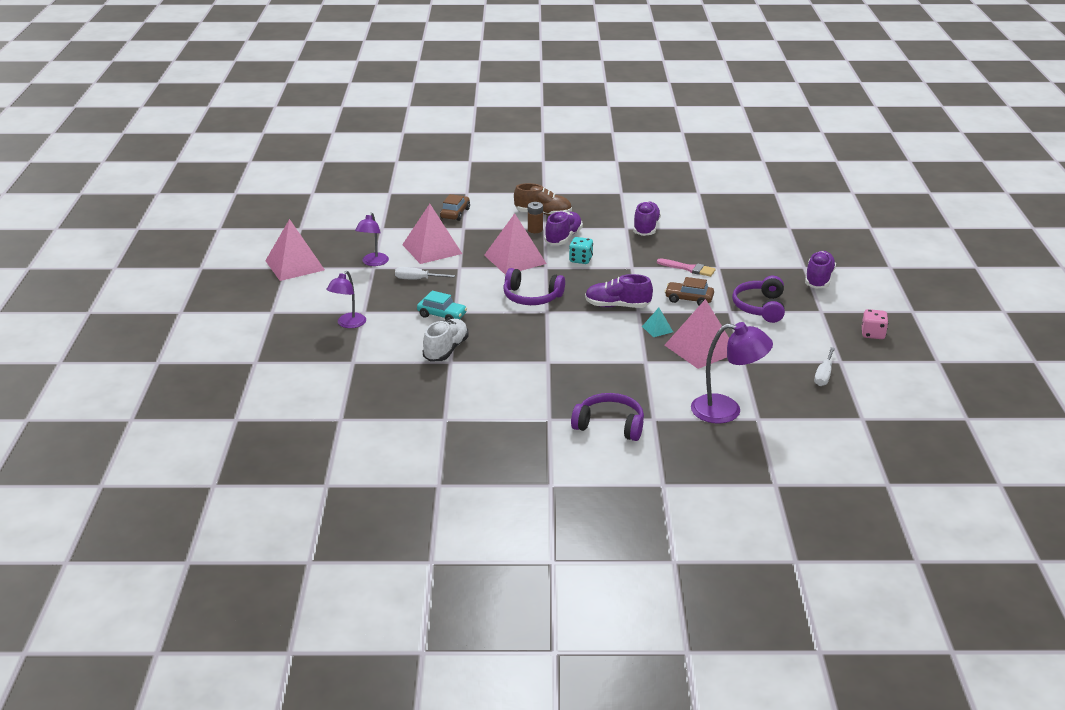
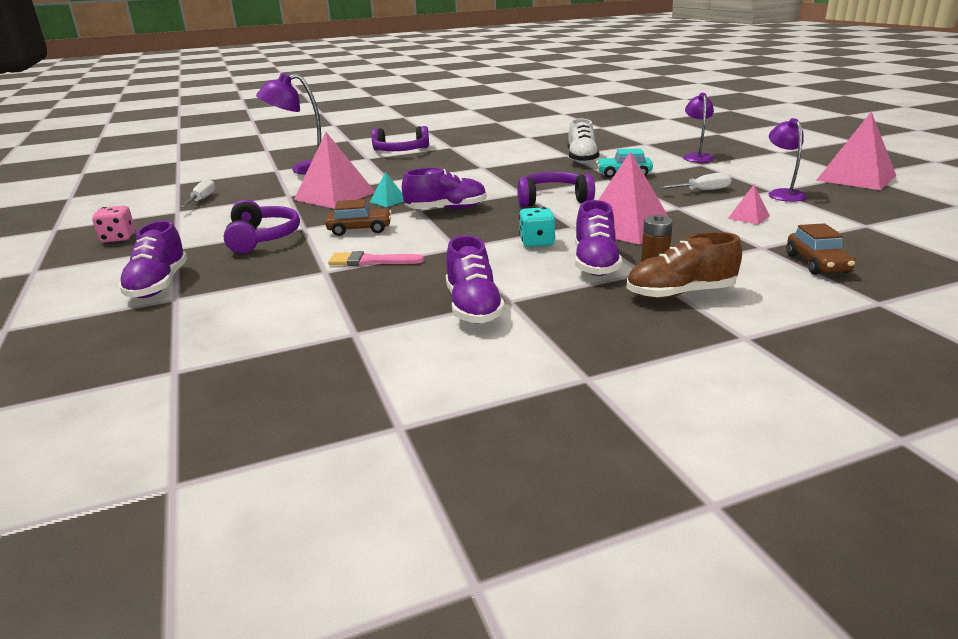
camera: 160 degrees right, 5 degrees down
pink pyramid [402,204,462,264] -> pink pyramid [728,185,770,225], size x0.46

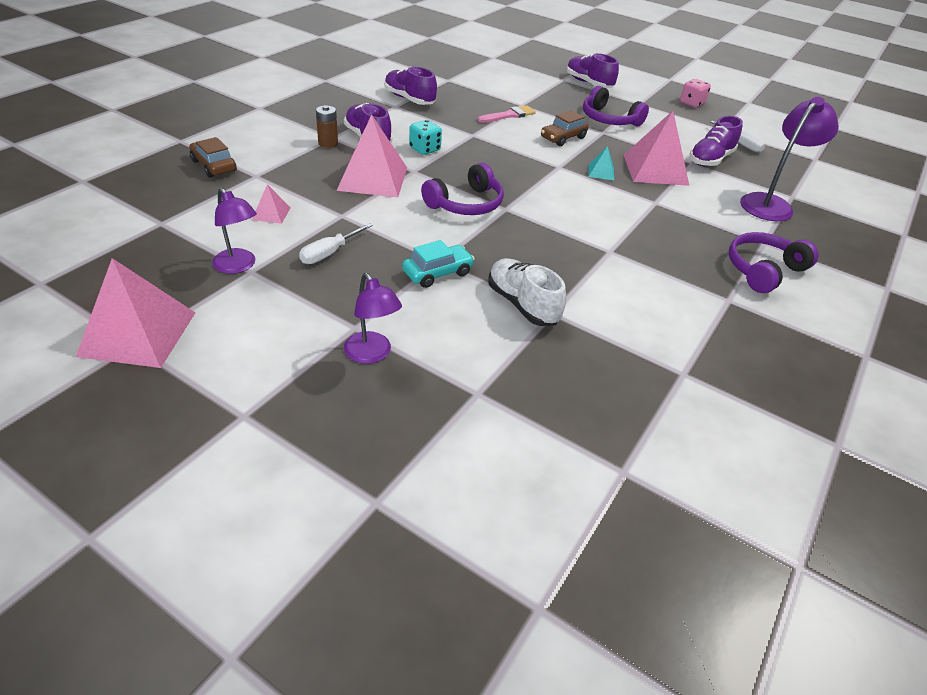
camera: 140 degrees right, 15 degrees up
purple shoe [402,168,487,209] -> purple shoe moved to [689,116,743,167]
brown shoe [626,232,742,299] -> none

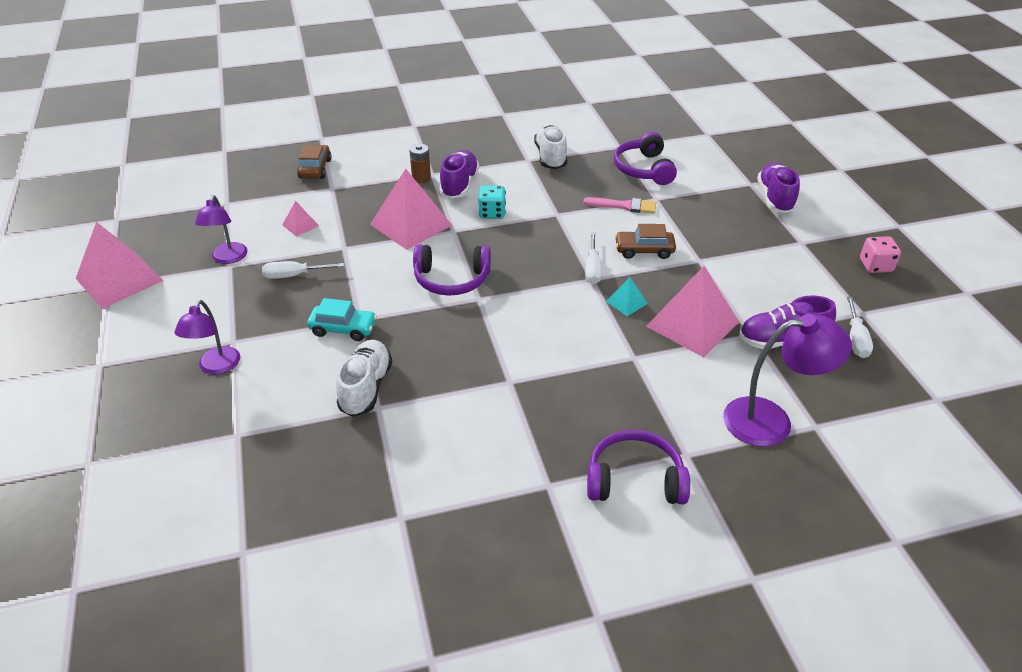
camera: 45 degrees right, 0 degrees up
purple shoe [384,66,437,105] -> white shoe [534,124,567,169]
purple headphones [583,86,649,126] -> purple headphones moved to [614,132,677,185]
none -> white screwdriver [585,232,602,284]

